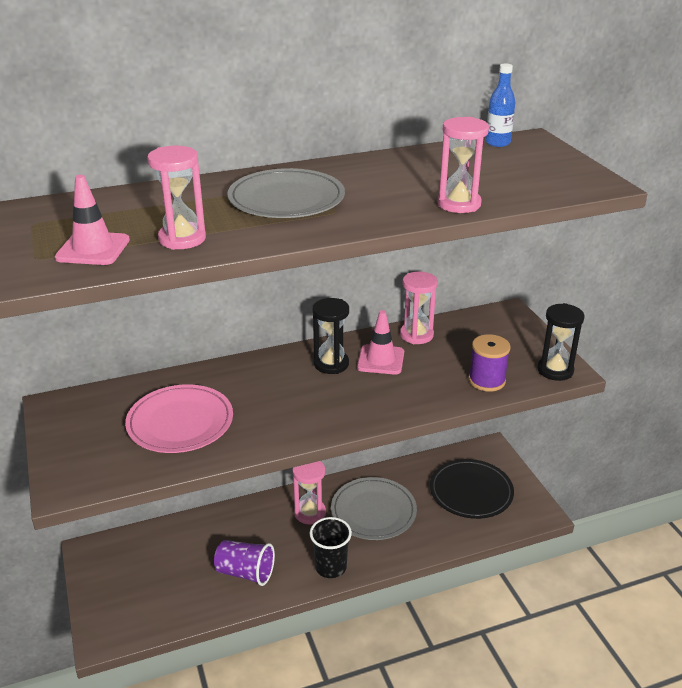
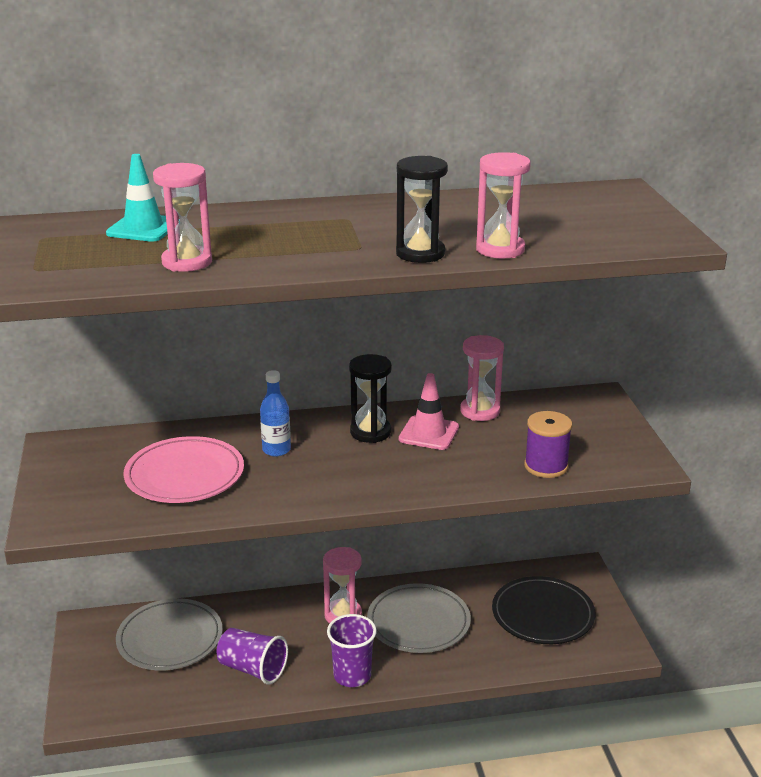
camera: 10 degrees right, 5 degrees down
pink traffic cone [55,175,130,265] -> none
grey plate [227,168,345,218] -> grey plate moved to [116,598,223,670]
black cup [310,517,352,578] -> purple cup [327,614,377,687]
blue bottle [486,63,515,147] -> blue bottle moved to [260,370,291,457]
black hourglass [537,303,585,381] -> black hourglass moved to [396,156,448,263]
none -> turquoise traffic cone [106,154,168,242]

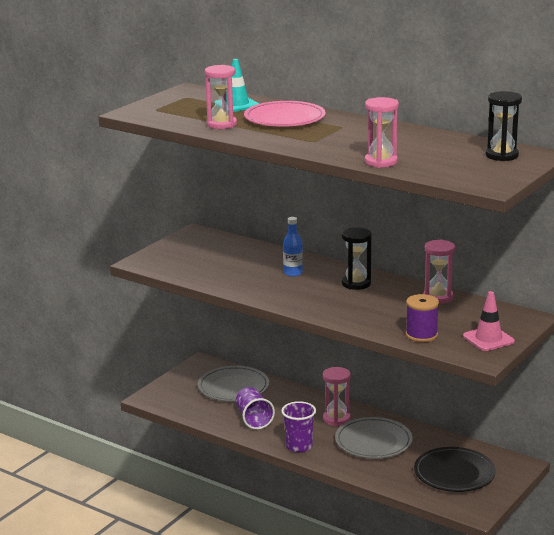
camera: 45 degrees right, 5 degrees down
pink plate [123,436,244,503] -> pink plate moved to [244,101,326,127]
black hourglass [396,156,448,263] -> black hourglass moved to [486,91,522,161]
pink traffic cone [399,373,459,450] -> pink traffic cone moved to [463,291,515,351]

